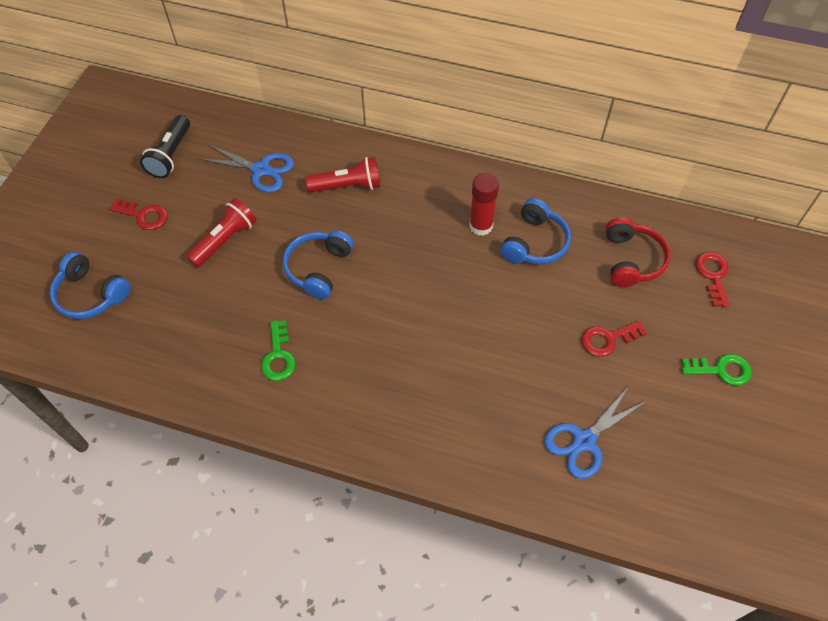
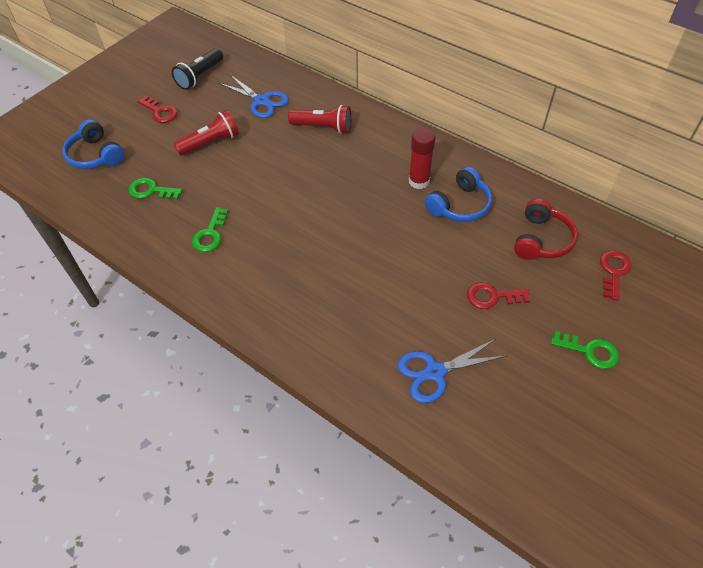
camera: 20 degrees right, 5 degrees down
blue headphones [283,230,354,300] -> none
none -> green key [128,178,183,200]

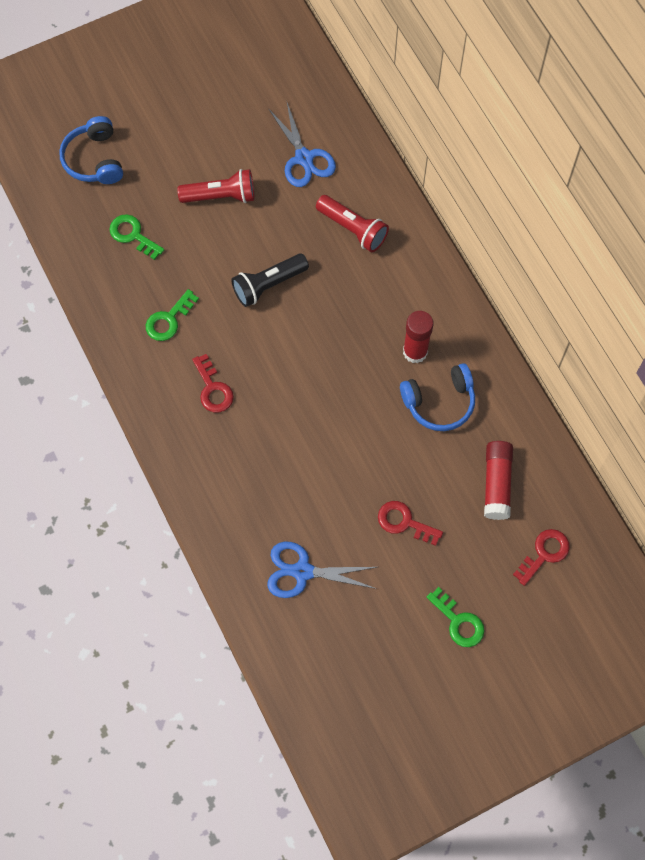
camera: 25 degrees right, 15 degrees up
red key [137,96,178,123] -> red key moved to [192,354,234,413]
black flashlight [172,48,223,90] -> black flashlight moved to [231,254,309,307]
red headphones [514,199,578,260] -> red glue stick [484,441,513,520]

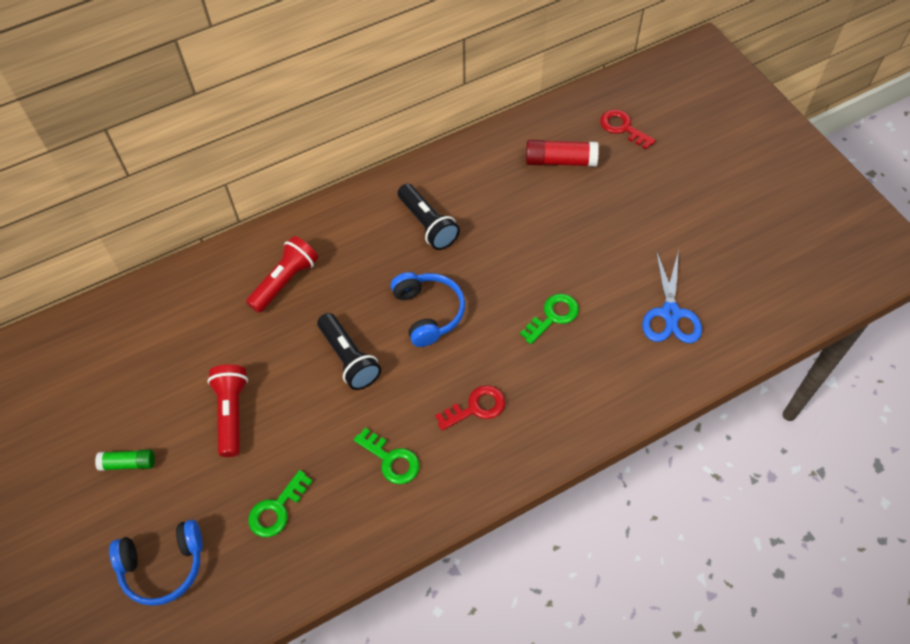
camera: 90 degrees left, 10 degrees down
blue scissors [268,103,336,187] -> none
red key [378,501,443,546] -> none
blue headphones [400,363,475,431] -> blue headphones moved to [391,272,465,347]
red glue stick [403,311,434,363] -> black flashlight [398,184,460,250]
green key [426,587,484,647] -> green key moved to [520,294,579,344]
none -> green glue stick [95,449,155,471]

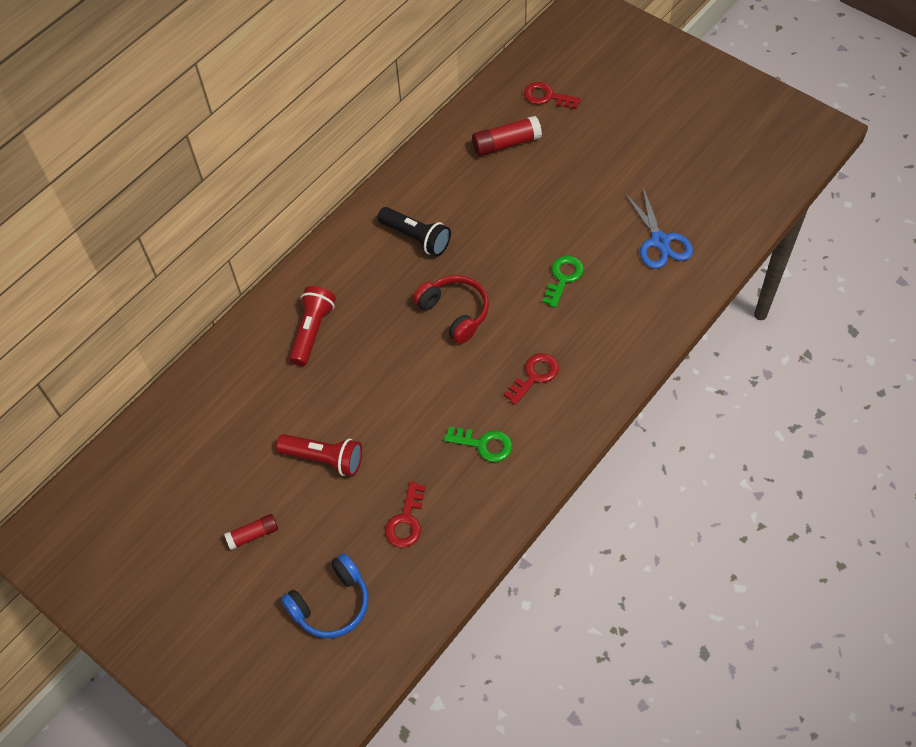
camera: 20 degrees left, 0 degrees up
green glue stick [95,449,155,471] -> red glue stick [224,514,278,550]
red flashlight [207,364,248,457] -> red flashlight turned 135 degrees clockwise [276,434,362,476]
green key [248,470,313,537] -> red key [385,482,426,547]
black flashlight [317,313,381,390] -> none
blue headphones [391,272,465,347] -> red headphones [413,275,489,344]

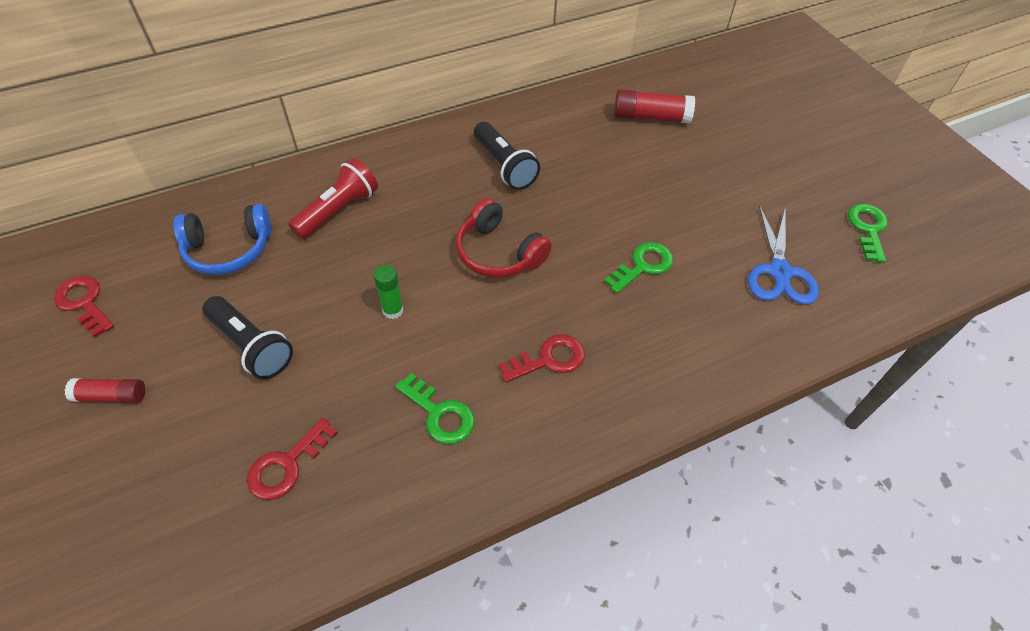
camera: 20 degrees right, 5 degrees down
red flashlight [276,434,362,476] -> black flashlight [202,296,293,380]
blue headphones [281,553,369,638] -> blue headphones moved to [173,204,272,275]
red headphones [413,275,489,344] -> red headphones turned 150 degrees clockwise [456,198,552,278]
red key [524,82,581,109] -> red key moved to [53,276,114,337]
none -> green glue stick [373,265,404,319]
none -> green key [848,204,888,263]

